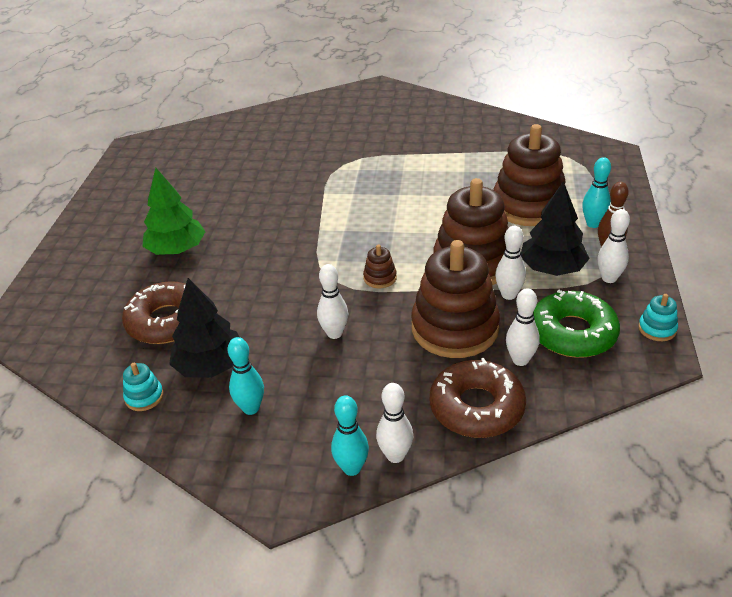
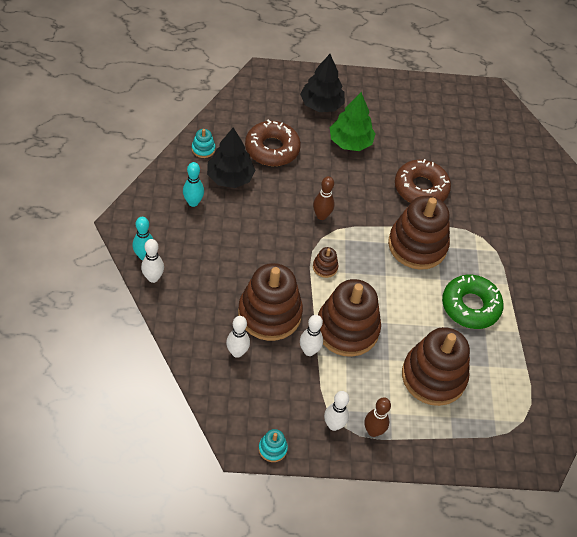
camera: 75 degrees right, 15 degrees up
white bowling pin [317,264,348,339] -> none
brown donut [430,358,526,438] -> brown donut moved to [395,159,451,203]
black tree [521,181,590,276] -> black tree moved to [300,54,345,112]
green donut [533,290,620,358] -> green donut moved to [442,275,504,329]
turquoise bowling pin [582,157,611,228] -> none
none -> brown bowling pin [313,176,335,220]
none -> brown stacking toy [388,196,450,270]

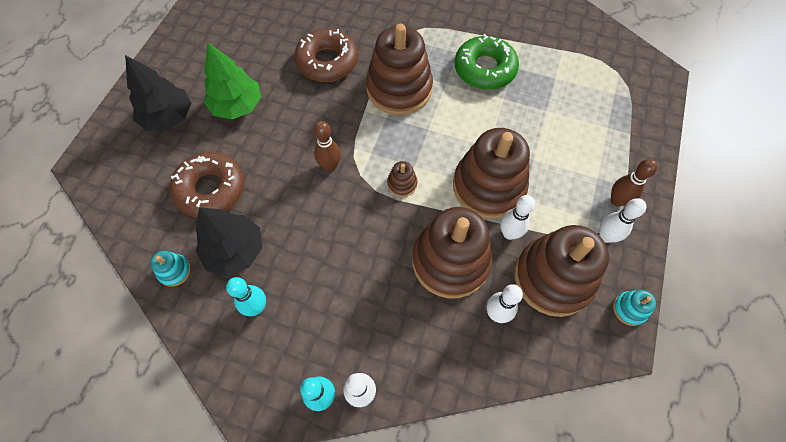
camera: 65 degrees left, 10 degrees up
brown stacking toy [402,327,470,406] -> brown stacking toy moved to [514,225,609,317]

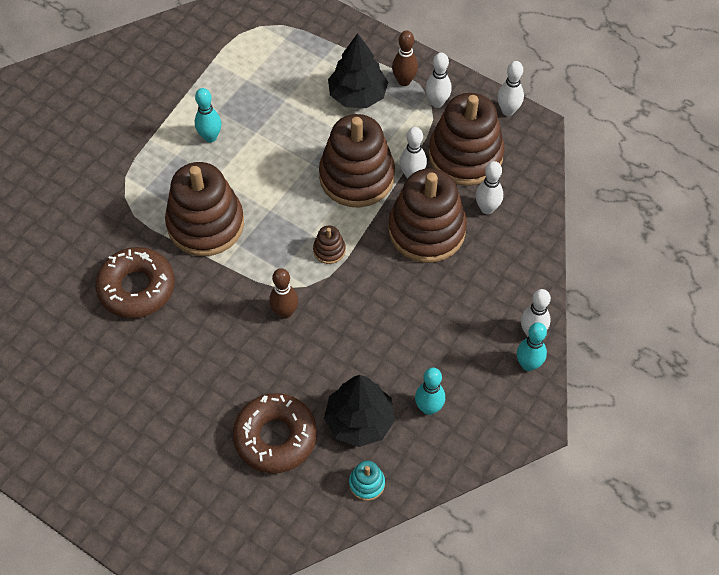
camera: 75 degrees left, 5 degrees down
black tree [125,55,191,131] -> black tree moved to [328,33,388,108]
green tree [204,43,261,119] -> none
green donut [455,34,519,90] -> turquoise bowling pin [195,88,221,143]
turquoise stacking toy [613,290,656,326] -> white bowling pin [497,61,524,116]

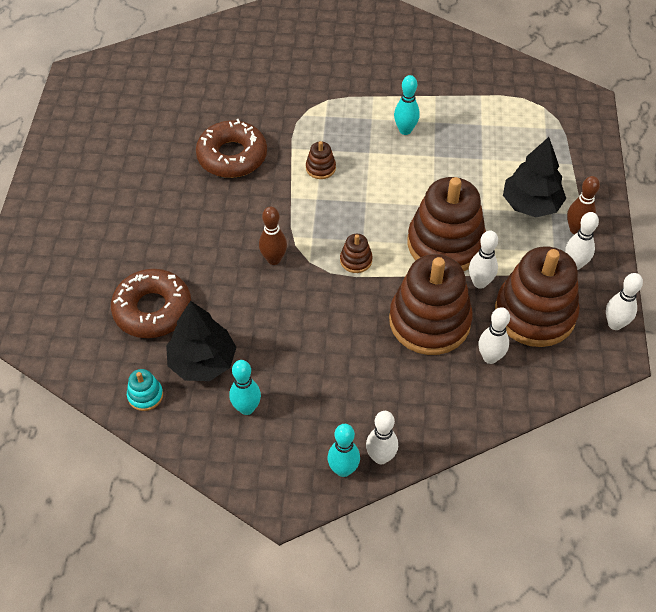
camera: 60 degrees right, 5 degrees down
brown stacking toy [165,162,244,256] -> brown stacking toy [306,141,336,179], size x0.41

